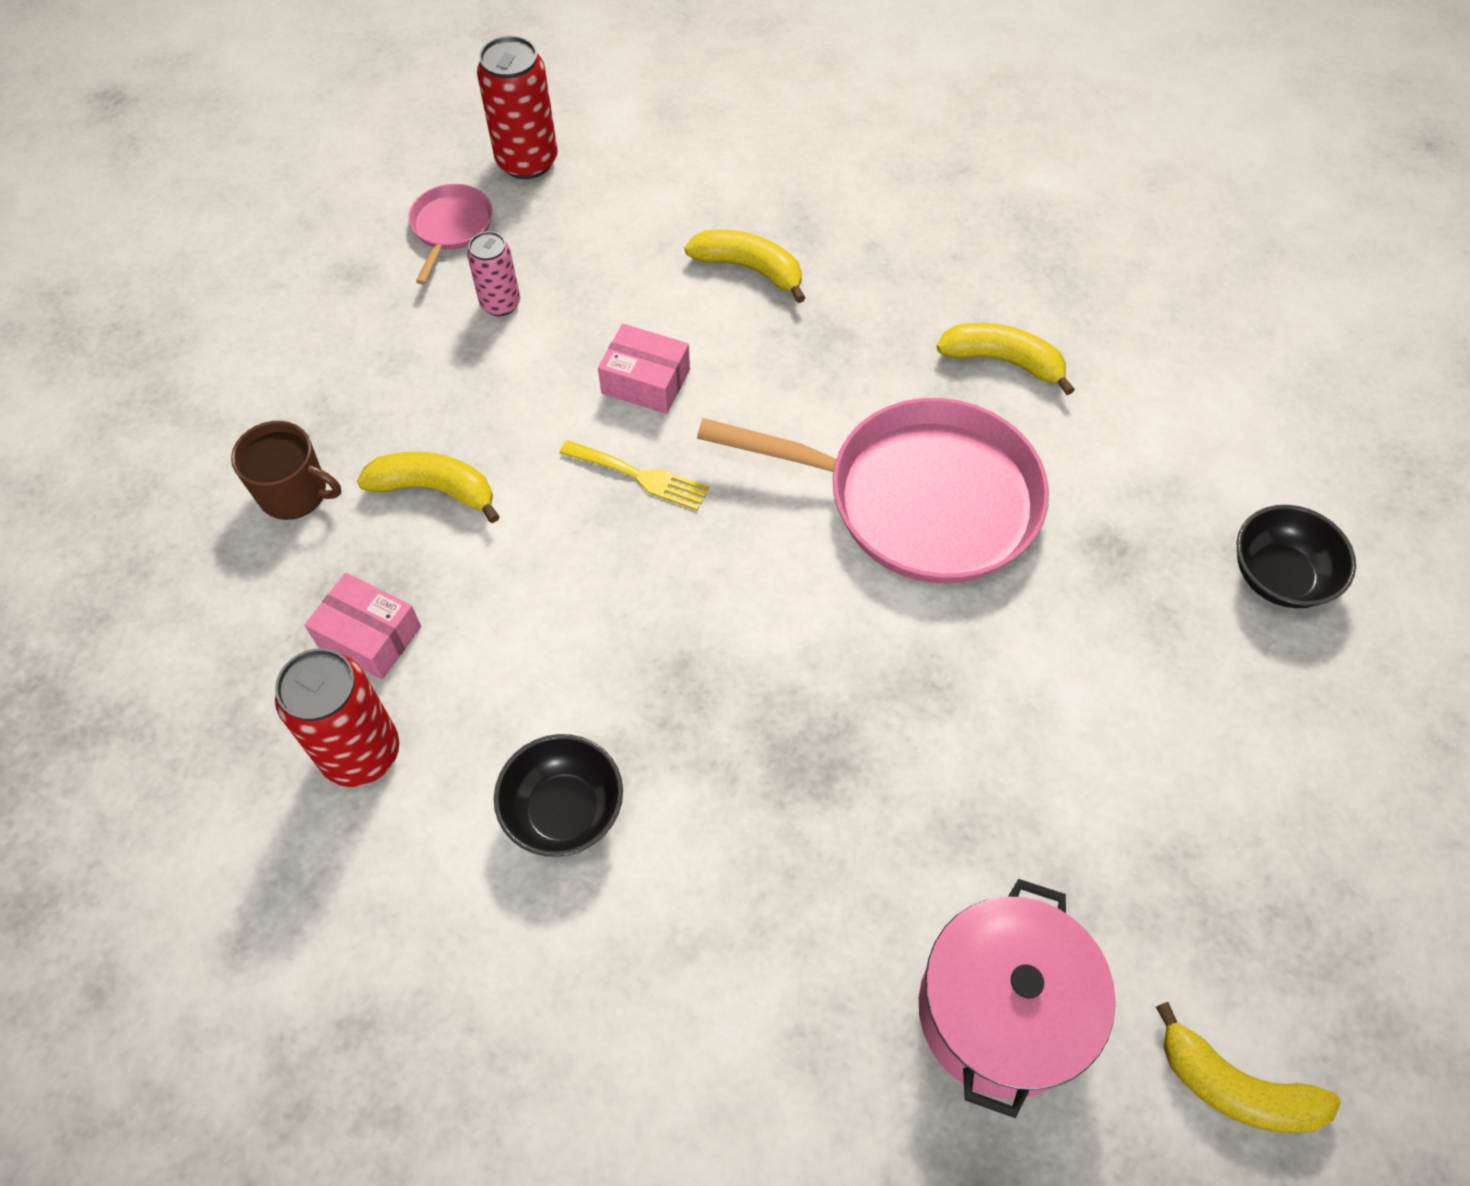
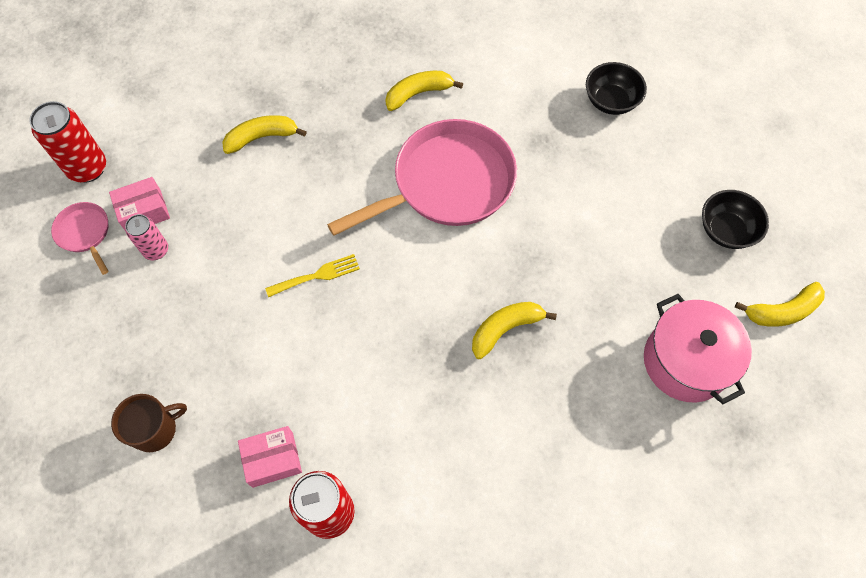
camera: 45 degrees left, 5 degrees up
yellow banana [357,452,500,523] -> yellow banana moved to [472,302,557,359]
black bowl [494,734,623,857] -> black bowl moved to [702,190,769,249]
pink box [598,324,690,414] -> pink box moved to [109,177,170,231]

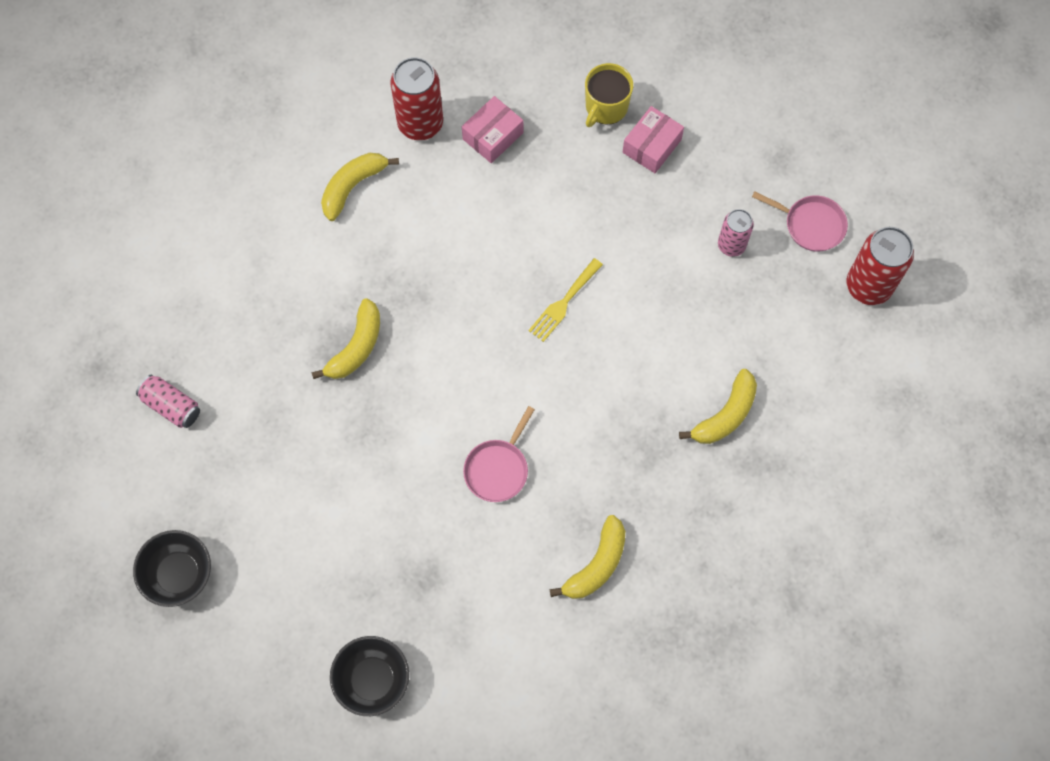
camera: 150 degrees right, 5 degrees up
pink box [109,177,170,231] -> pink box moved to [623,106,684,173]
brown mug [111,394,187,452] -> yellow mug [585,63,633,127]
pink pan [327,119,517,236] -> pink pan [463,406,535,502], size x0.45
pink pot [644,294,752,404] -> pink can [136,375,200,428]
yellow banana [735,282,825,327] -> yellow banana moved to [321,153,399,221]

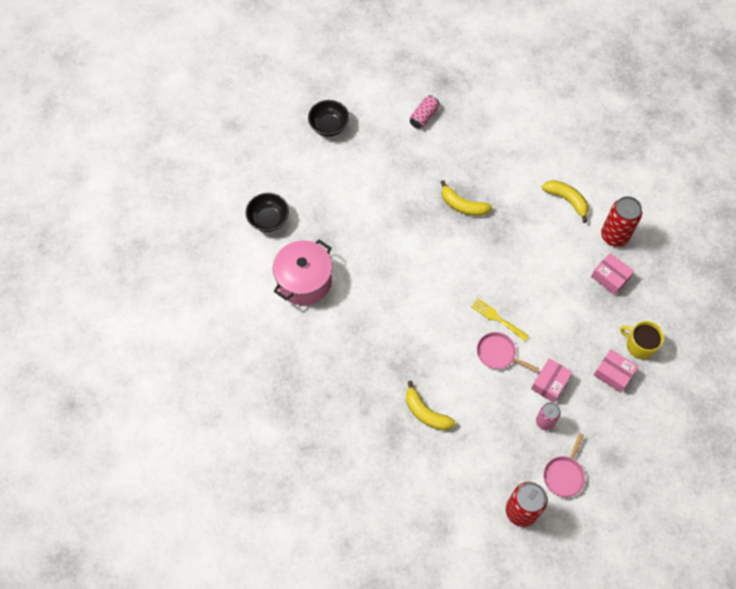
camera: 90 degrees right, 5 degrees down
pink pan [463,406,535,502] -> pink pan moved to [477,332,539,372]
yellow banana [549,515,625,599] -> none
none -> pink pot [273,239,332,305]
none -> pink box [531,358,573,403]

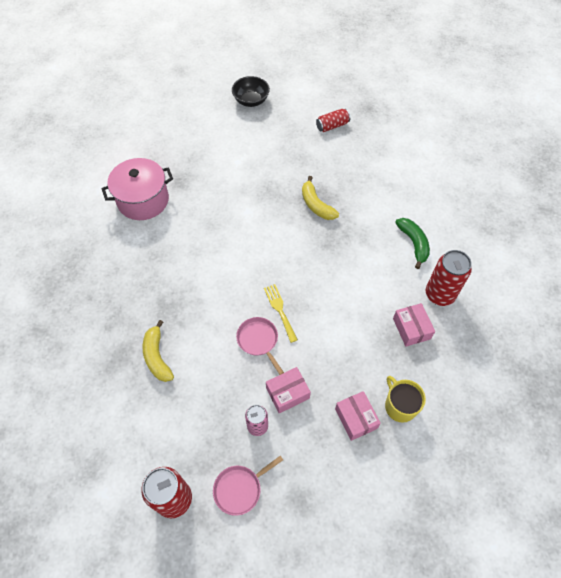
camera: 30 degrees right, 5 degrees down
black bowl [246,193,289,232] -> none
pink can [410,95,440,129] -> red can [316,109,350,132]
yellow banana [542,180,589,223] -> green banana [395,218,430,269]

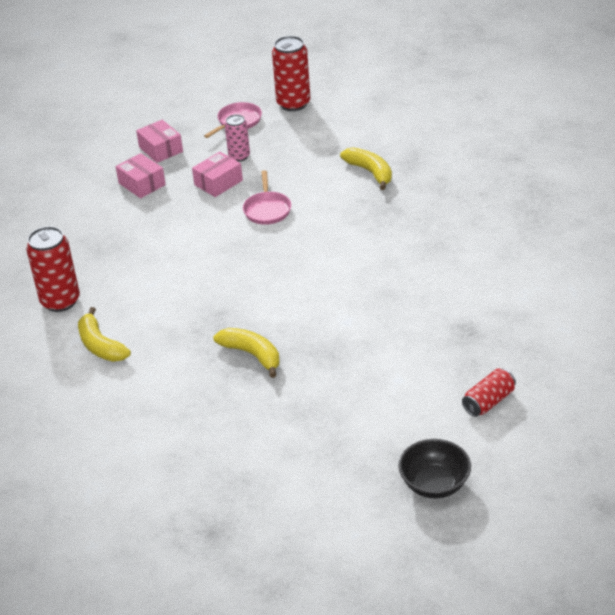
camera: 165 degrees right, 20 degrees down
pink pot [101,158,173,220] -> none
pink pan [236,317,284,375] -> pink pan turned 45 degrees clockwise [243,170,291,225]
yellow fork [264,284,298,343] -> none
red can [316,109,350,132] -> red can moved to [462,369,516,417]
yellow mug [385,376,426,423] -> none
pink box [393,303,435,347] -> pink box moved to [136,120,183,163]
green banana [395,218,430,269] -> yellow banana [78,307,131,362]

